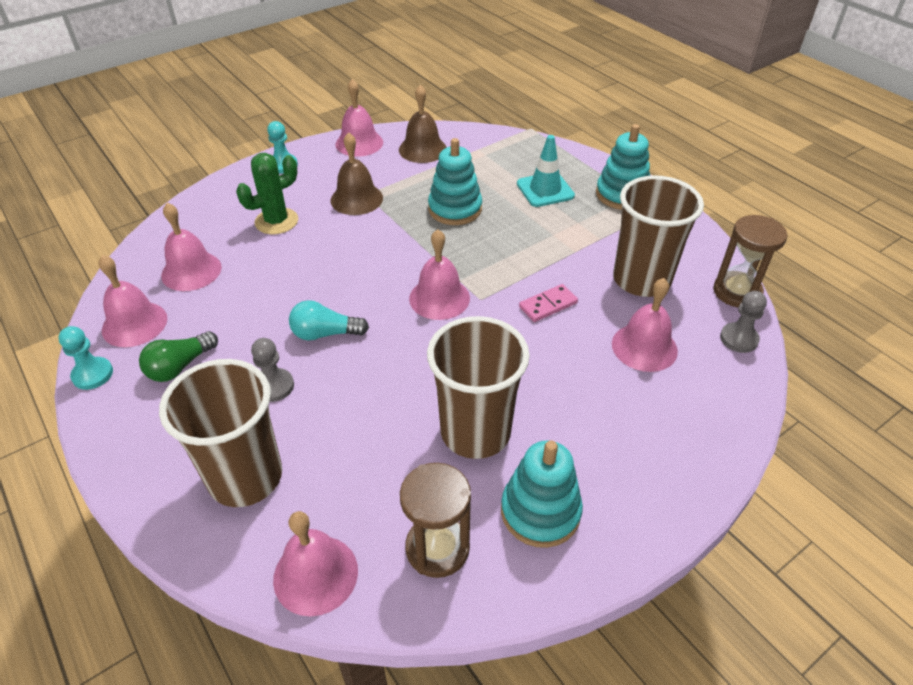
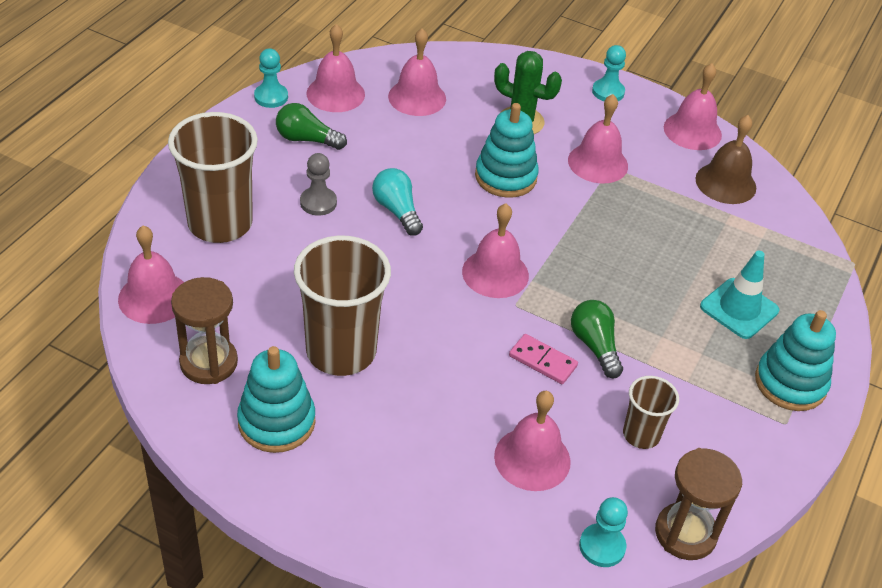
camera: 60 degrees right, 0 degrees up
brown bell [331,132,383,215] -> pink bell [568,94,628,183]
turquoise stacking toy [428,138,482,225] -> turquoise stacking toy moved to [475,103,539,198]
brown cup [613,175,704,297] -> brown cup [623,376,679,449], size x0.52
grey pawn [720,291,767,353] -> turquoise pawn [579,497,628,567]
none -> green light bulb [571,300,623,378]

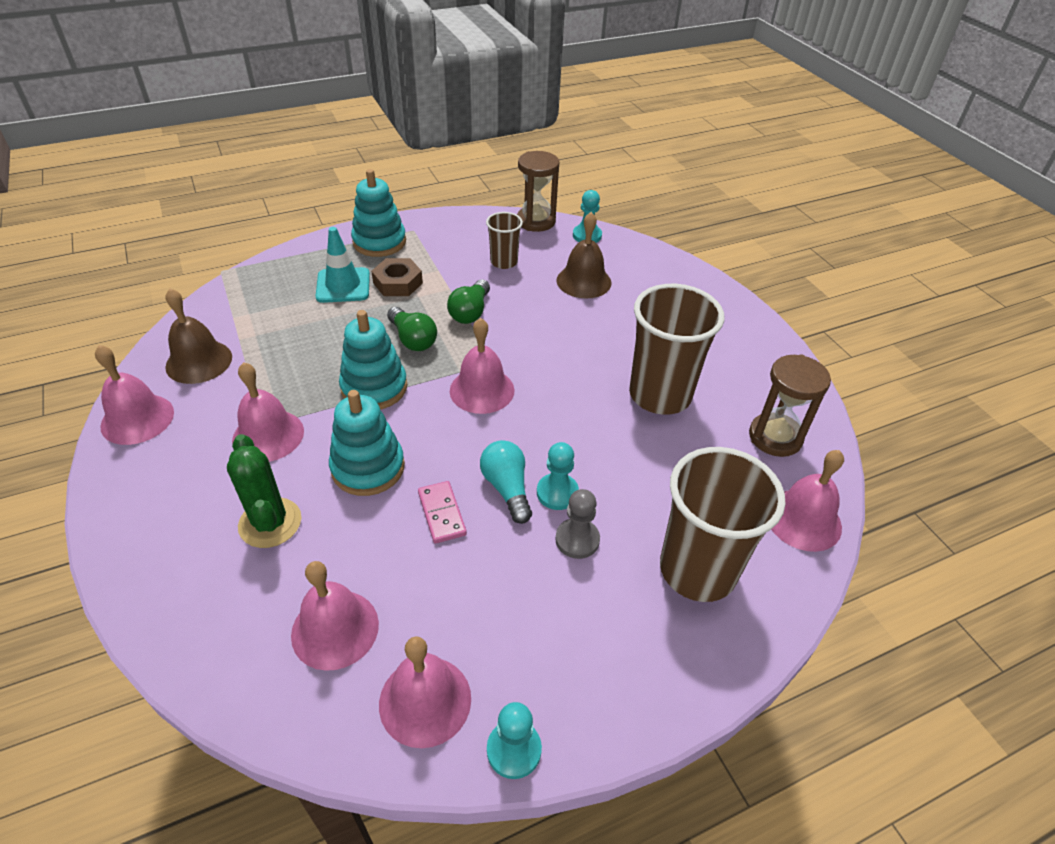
camera: 140 degrees left, 0 degrees up
turquoise stacking toy [237,346,315,453] -> turquoise stacking toy moved to [339,310,407,409]
green light bulb [276,103,347,150] -> green light bulb moved to [387,307,437,351]
turquoise light bulb [372,168,423,236] -> turquoise light bulb turned 150 degrees clockwise [480,440,532,524]
pink bell [494,391,571,491] -> brown bell [557,212,611,298]
pink domino [509,334,578,384] -> pink domino moved to [418,481,467,543]
turquoise pawn [592,45,626,101] -> turquoise pawn moved to [537,442,579,510]
none -> brown nut [371,258,423,296]

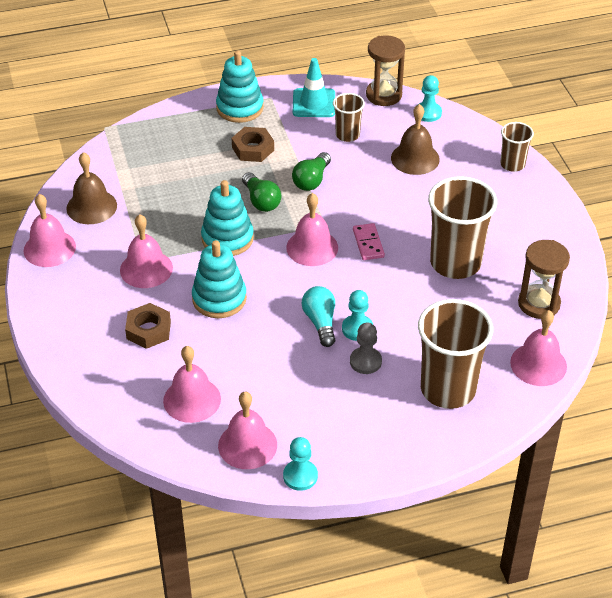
camera: 10 degrees right, 0 degrees up
green cactus [227,434,301,548] -> brown nut [125,303,171,349]
turquoise traffic cone [316,227,370,303] -> turquoise traffic cone moved to [293,58,335,117]
pink domino [418,481,467,543] -> pink domino moved to [353,223,385,260]
none -> brown cup [501,122,534,172]

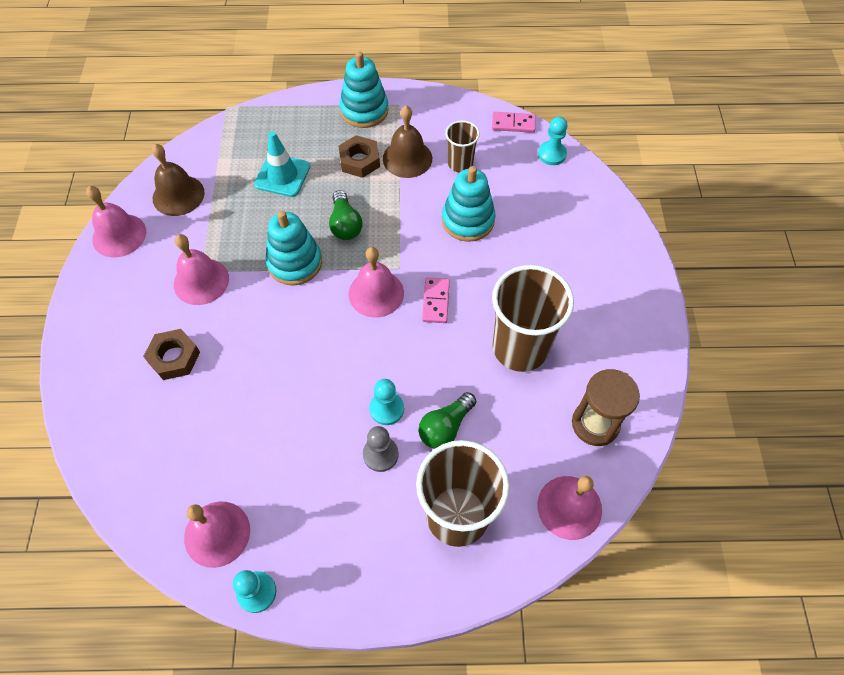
camera: 15 degrees right, 15 degrees up
pink bell [163,346,221,423] -> none
turquoise stacking toy [192,240,247,318] -> turquoise stacking toy moved to [442,166,495,242]
green light bulb [292,152,331,191] -> green light bulb moved to [418,392,476,449]
turquoise traffic cone [293,58,335,117] -> turquoise traffic cone moved to [254,131,310,197]
turquoise light bulb [302,286,335,347] -> none
brown hourglass [366,35,405,106] -> pink domino [492,112,536,133]
brown bell [391,104,440,175] -> brown bell moved to [383,105,432,178]
brown cup [501,122,534,172] -> none

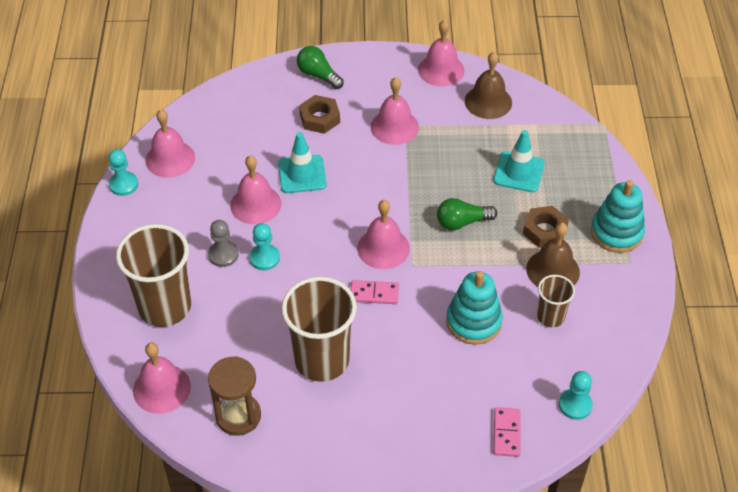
camera: 90 degrees right, 10 degrees down
turquoise stacking toy [266,211,322,286] -> none
green light bulb [418,392,476,449] -> green light bulb moved to [297,46,344,89]
pink domino [492,112,536,133] -> pink domino moved to [494,407,520,457]
none -> pink bell [230,155,281,224]
none -> turquoise traffic cone [278,132,327,193]

